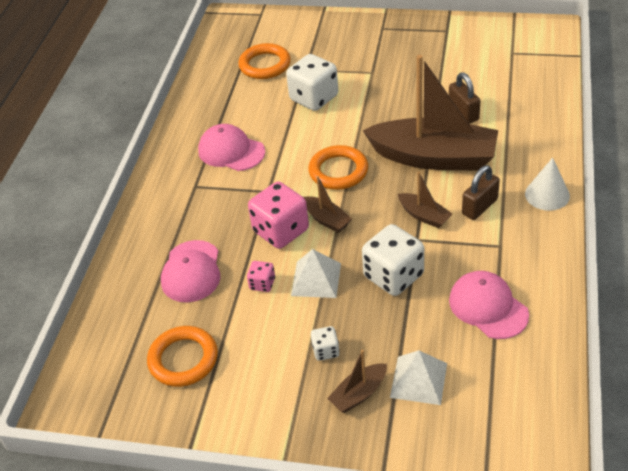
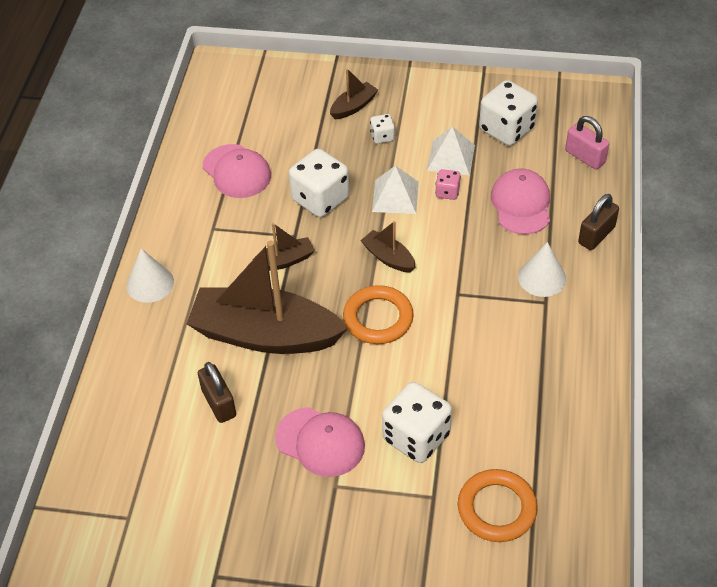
camera: 175 degrees right, 5 degrees up
orange ring [147,326,218,387] -> white dice [479,80,538,146]
pink cap [198,124,265,171] -> pink cap moved to [275,407,365,477]
pink dice [248,182,309,249] -> none
white pyramid [390,350,447,405] -> white pyramid moved to [427,126,475,176]
brown boat [398,172,452,228] -> brown boat turned 120 degrees clockwise [254,223,315,271]
brown padlock [462,165,500,220] -> brown padlock moved to [578,194,619,250]
none -> white cone [518,242,566,297]
none -> pink padlock [565,116,609,169]

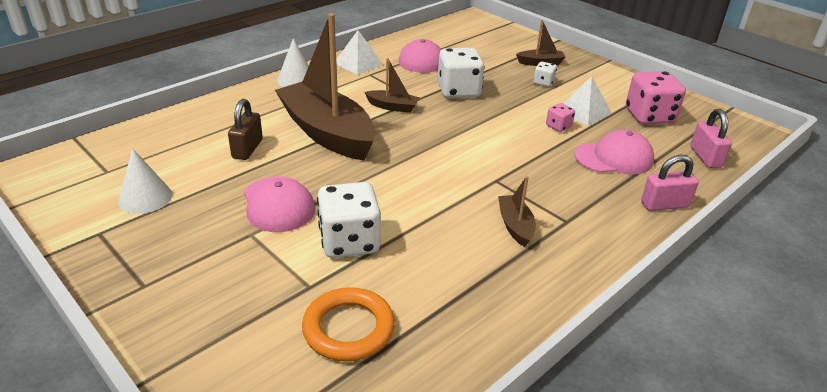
camera: 35 degrees right, 15 degrees down
orange ring [343,285,414,344] -> none
brown boat [360,221,416,273] -> brown boat moved to [498,176,536,247]
white pyramid [372,166,419,214] -> white pyramid moved to [336,30,383,75]
white dice [479,80,538,146] -> pink dice [626,71,686,125]
pink cap [491,168,550,234] -> pink cap turned 45 degrees clockwise [574,129,654,174]
white cone [518,242,566,297] -> white cone moved to [118,148,172,214]
brown padlock [578,194,619,250] -> pink padlock [641,155,699,211]

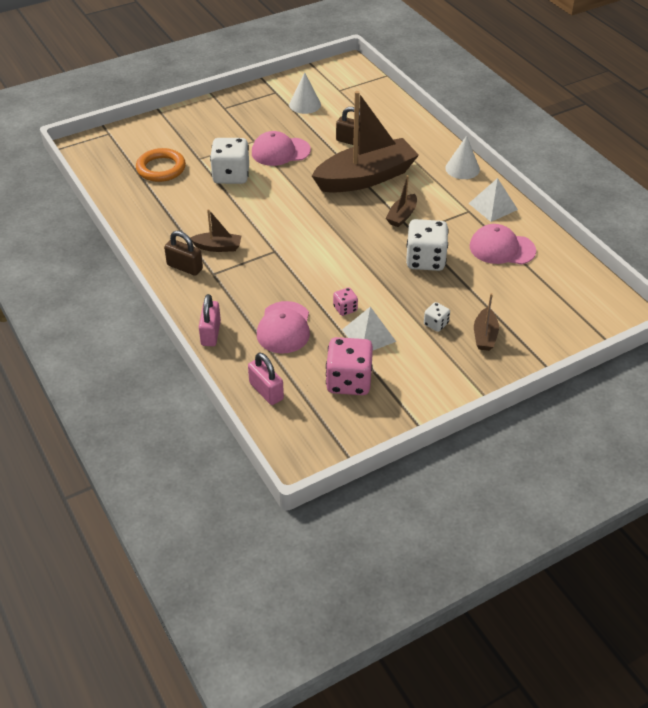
camera: 105 degrees right, 10 degrees up
pink padlock [690,109,732,168] -> pink padlock turned 45 degrees clockwise [248,352,284,405]
none -> brown padlock [164,231,203,276]

